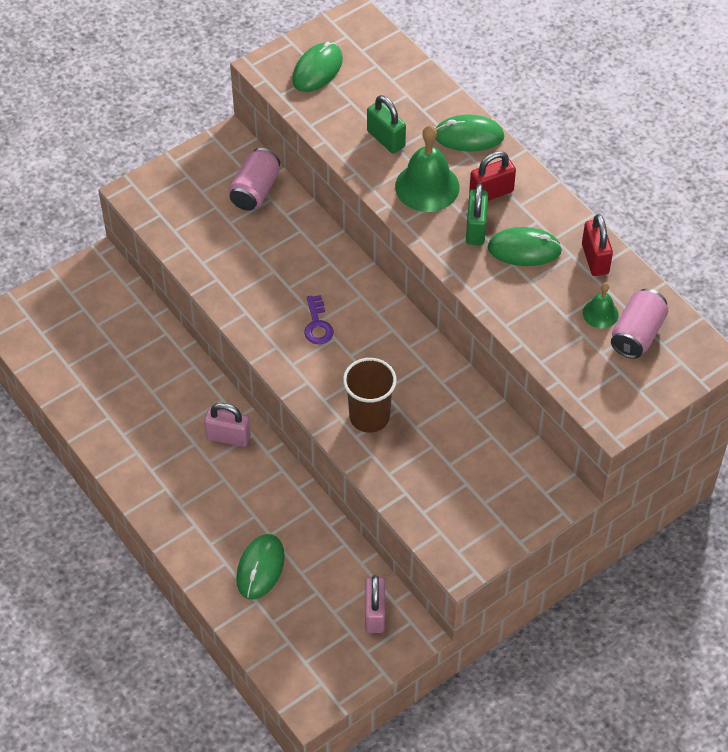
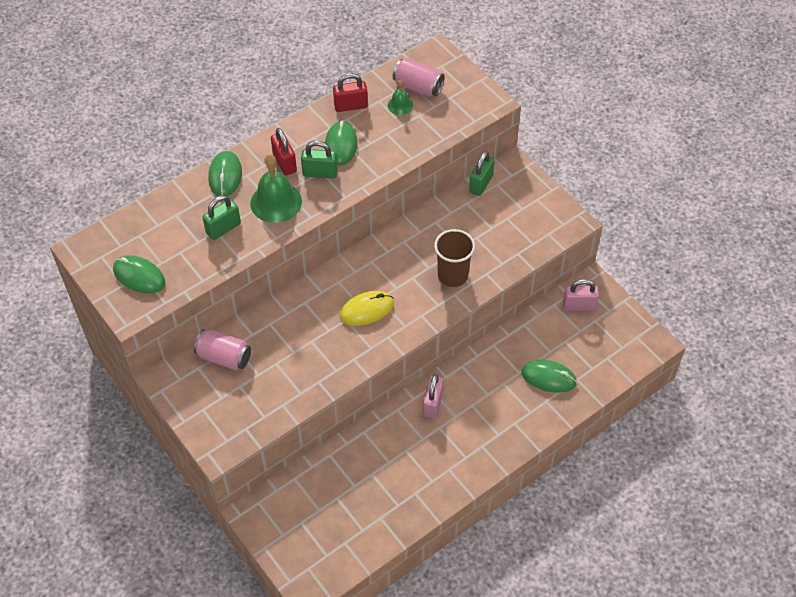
camera: 90 degrees left, 0 degrees up
purple key [304,295,334,344] -> yellow mouse [340,291,394,326]
none -> green padlock [469,151,495,196]

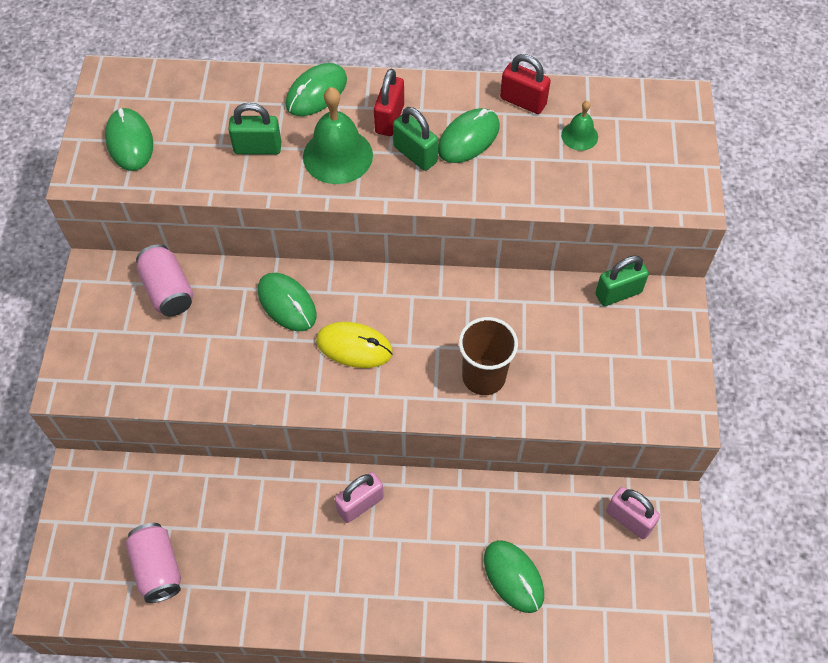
camera: 40 degrees right, 5 degrees up
pink can [393,58,445,97] -> pink can moved to [125,523,181,603]
none -> green mouse [258,273,316,331]

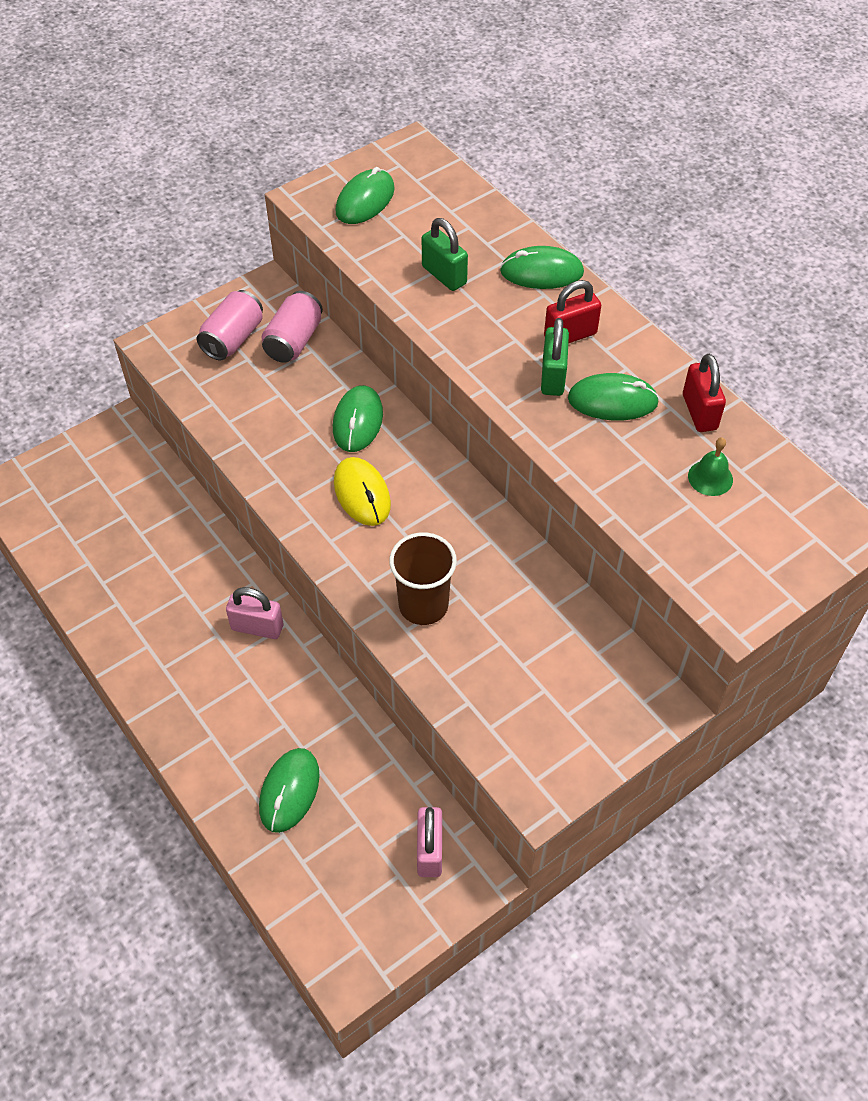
camera: 50 degrees right, 5 degrees down
pink can [125,523,181,603] -> pink can moved to [196,290,263,360]
green bell [303,87,373,184] -> none
green padlock [595,256,649,306] -> none

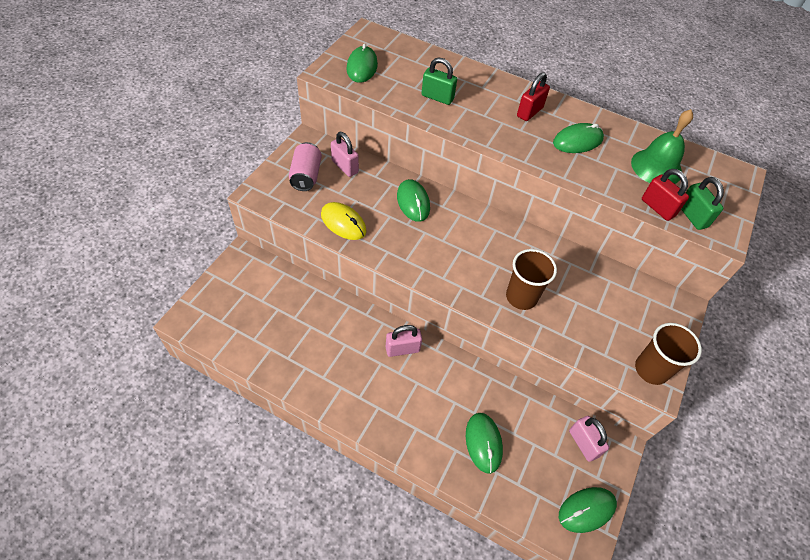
camera: 30 degrees left, 0 degrees up
pink can [261,291,323,363] -> pink padlock [331,132,359,177]
yellow mouse [334,457,391,526] -> yellow mouse moved to [321,202,367,240]
green mouse [500,246,584,289] -> green mouse moved to [559,487,617,533]
green padlock [541,318,569,396] -> green padlock moved to [681,177,724,230]
red padlock [683,354,726,432] -> red padlock moved to [642,169,689,221]
green bell [688,437,733,496] -> green bell [631,109,693,184], size x1.88
none -> brown cup [635,323,702,385]

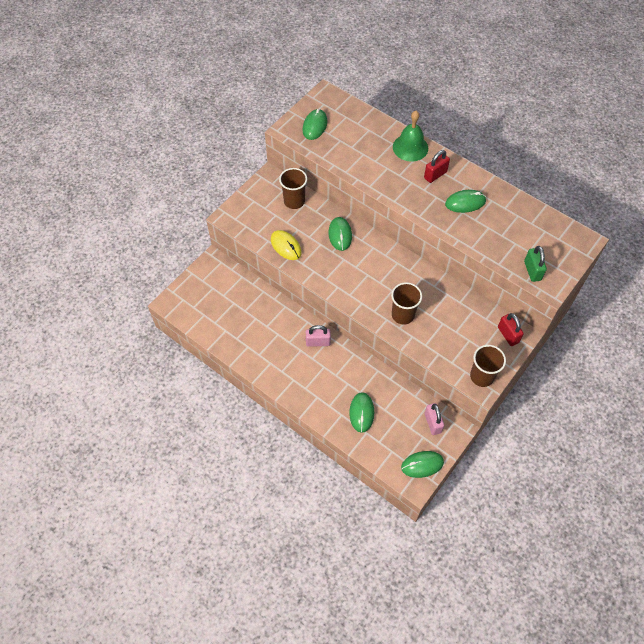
camera: 15 degrees right, 5 degrees up
pink can [289,142,322,191] -> none
pink padlock [331,132,359,177] -> brown cup [279,168,307,209]
green padlock [421,58,457,105] -> none
green bell [631,109,693,184] -> green bell moved to [393,111,428,162]
red padlock [642,169,689,221] -> red padlock moved to [498,313,524,346]

